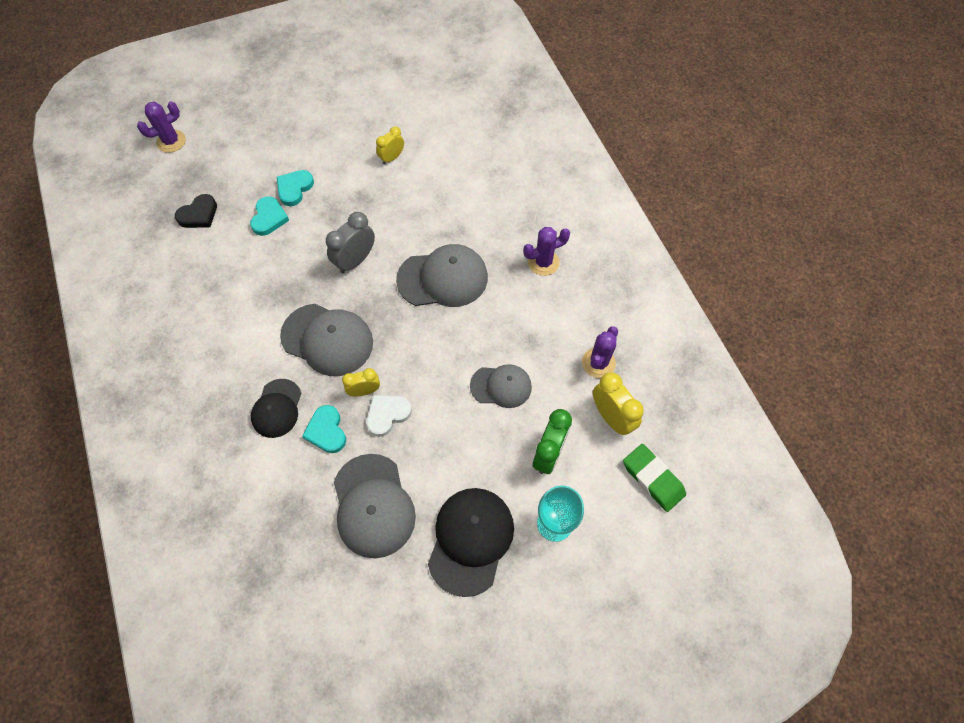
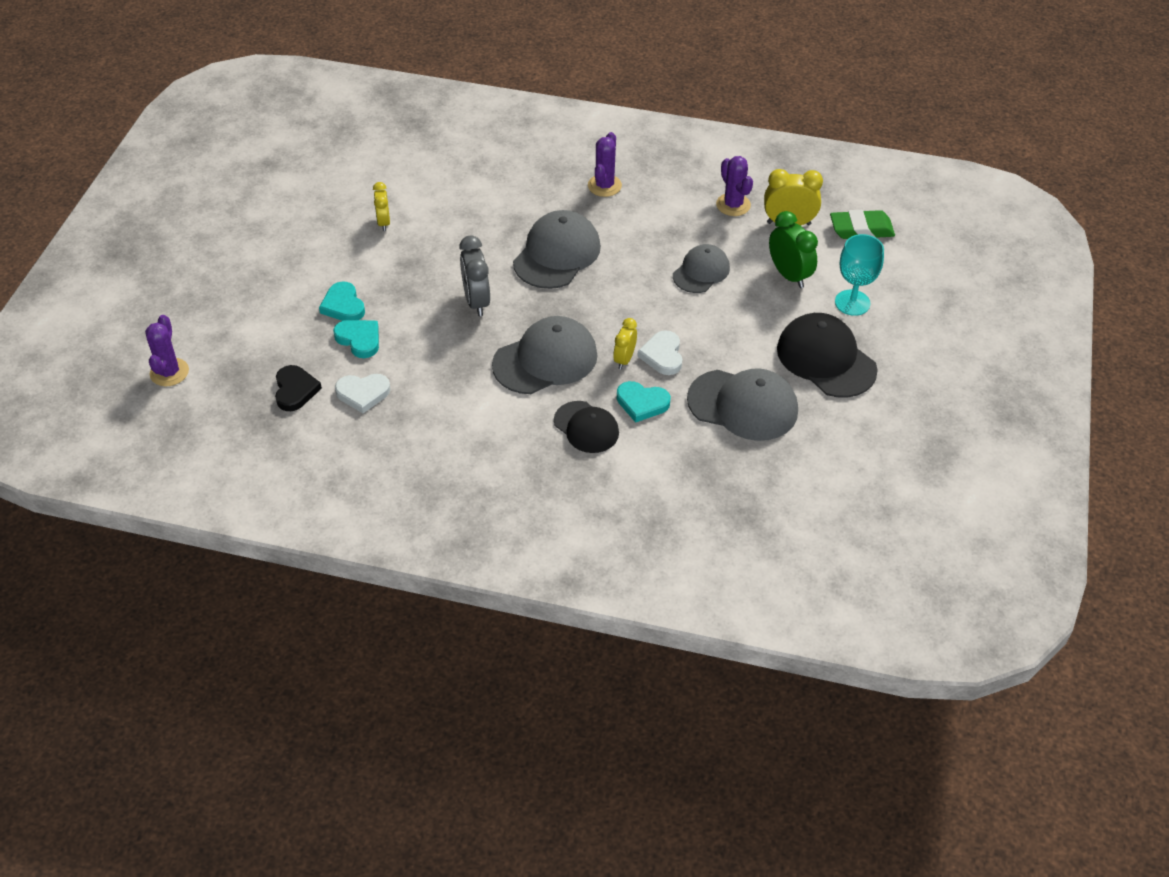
camera: 55 degrees left, 15 degrees down
none -> white heart [335,374,391,413]

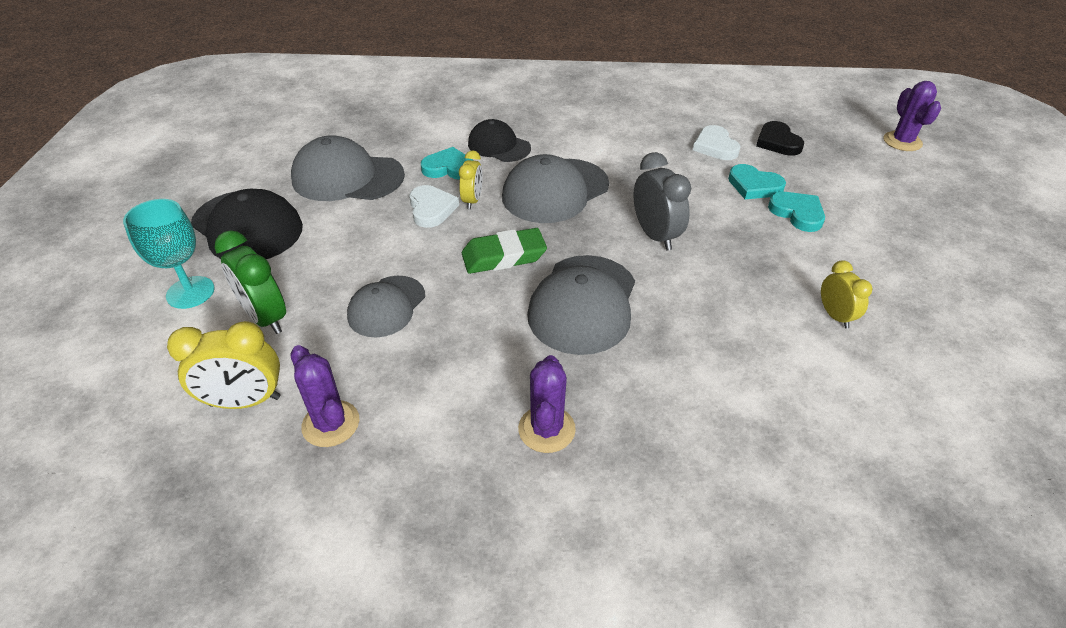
camera: 170 degrees right, 5 degrees down
white heart [335,374,391,413] -> white heart turned 90 degrees counterclockwise [693,125,741,160]
green eraser [830,210,895,239] -> green eraser moved to [462,228,547,274]

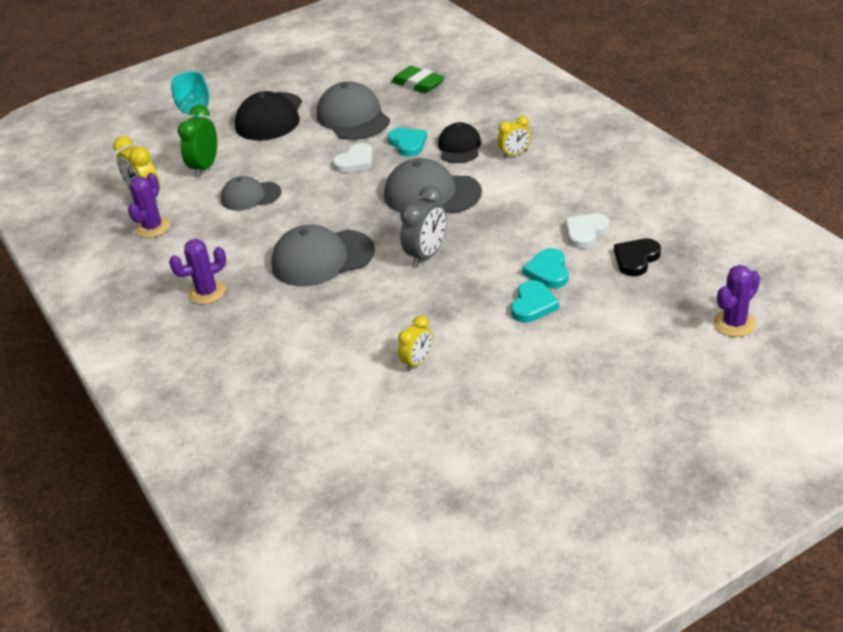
camera: 60 degrees right, 5 degrees down
yellow clock [459,150,483,209] -> yellow clock moved to [498,116,531,158]
green eraser [462,228,547,274] -> green eraser moved to [391,66,445,93]

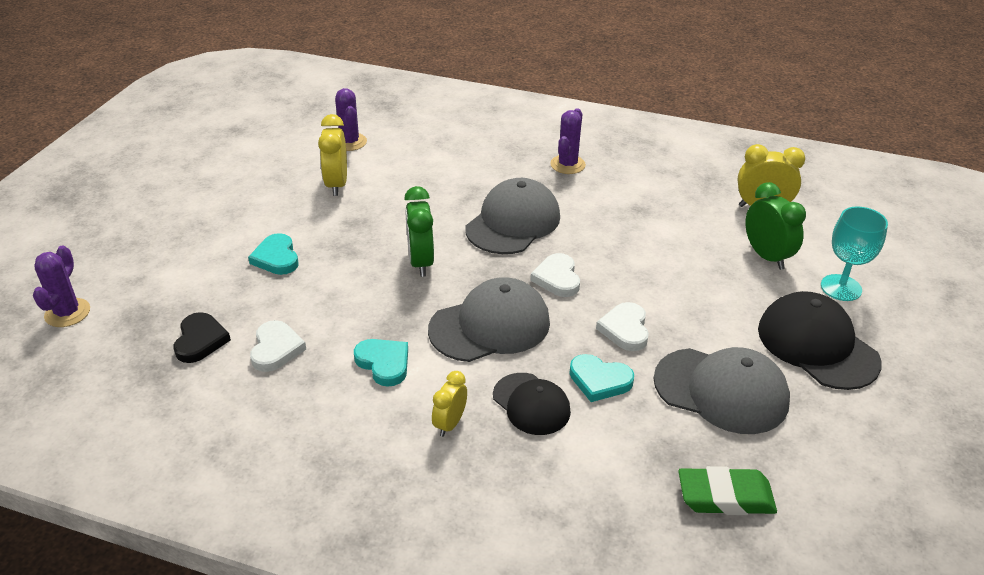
camera: 135 degrees right, 0 degrees up
purple cactus [128,173,170,238] -> purple cactus moved to [335,88,367,151]
grey cap [221,176,282,211] -> none
yellow clock [398,316,433,371] -> yellow clock [318,114,347,196], size x1.58
grey clock [400,186,447,267] -> green clock [404,186,434,277]
turquoise heart [523,248,568,288] -> turquoise heart moved to [354,339,408,387]
none -> white heart [530,253,580,297]

